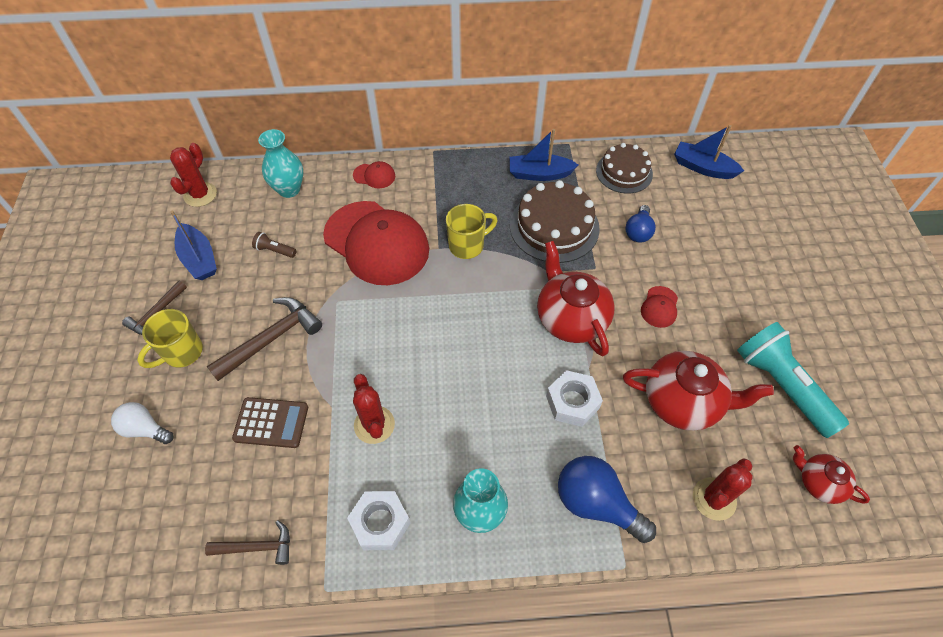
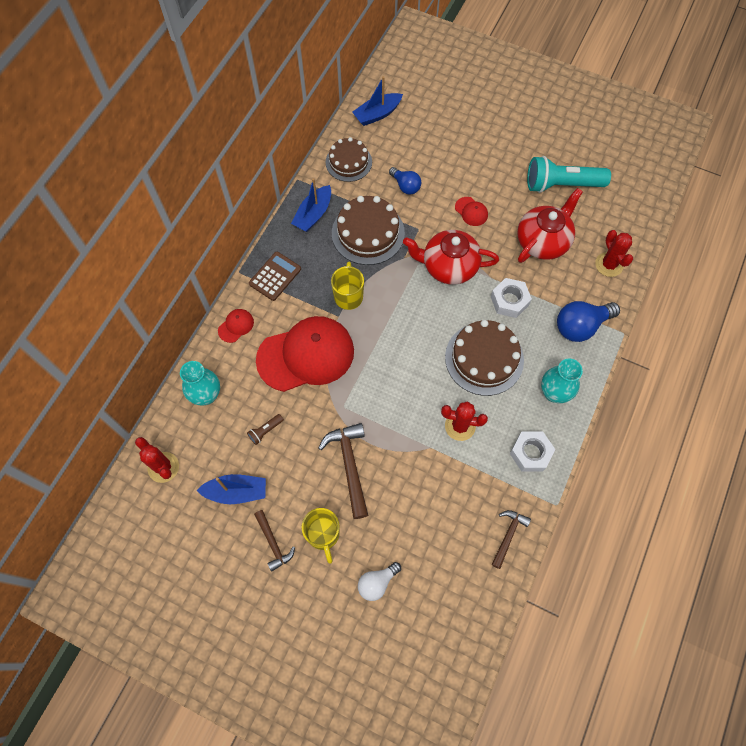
camera: 60 degrees left, 10 degrees up
brown calculator [232,397,308,448] -> brown calculator moved to [249,252,301,301]
red teapot [793,445,870,504] -> none
none -> brown cake [445,320,524,396]

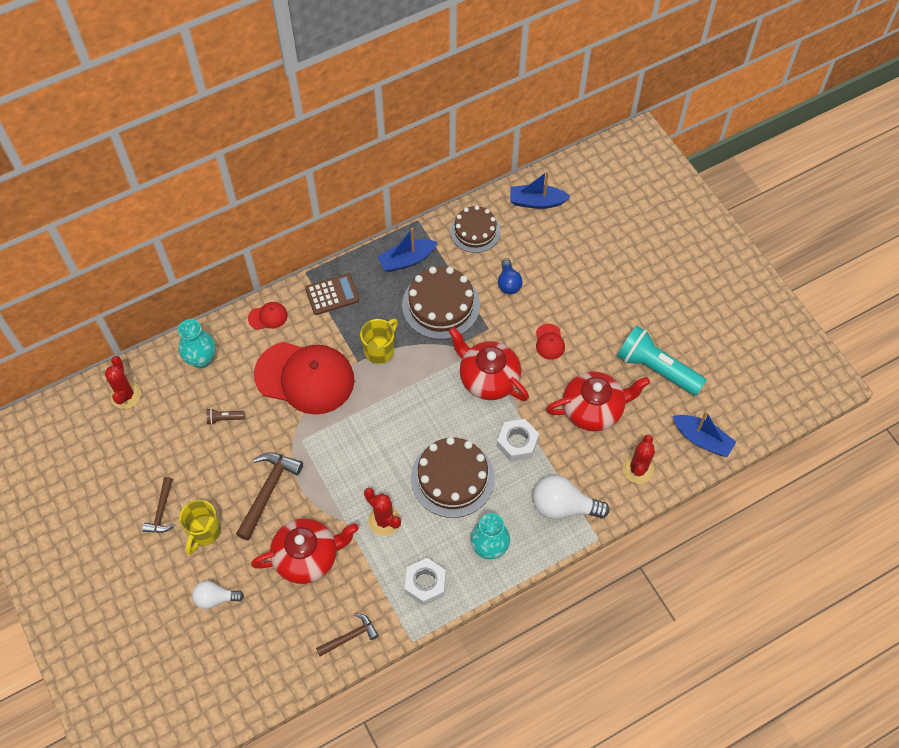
camera: 35 degrees right, 5 degrees down
blue boat [197,474,266,504] -> blue boat moved to [673,411,736,457]
blue light bulb [557,301,620,342] -> white light bulb [533,475,610,520]
none -> red teapot [251,518,359,584]

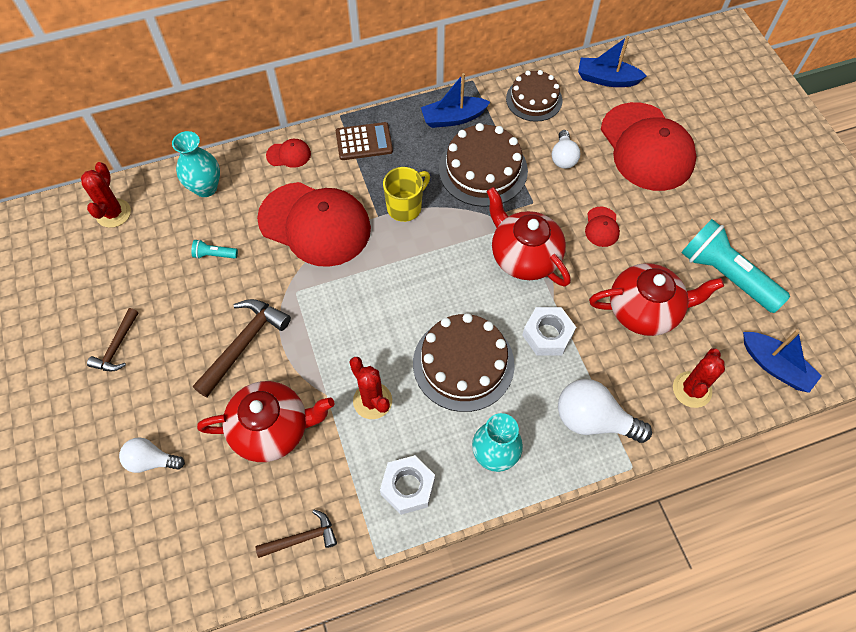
camera: 10 degrees right, 0 degrees up
yellow mug [179,500,221,555] -> none
brown flashlight [206,408,245,425] -> turquoise flashlight [191,240,238,259]
blue light bulb [498,258,523,294] -> white light bulb [552,130,580,169]
none -> red cap [601,102,697,191]

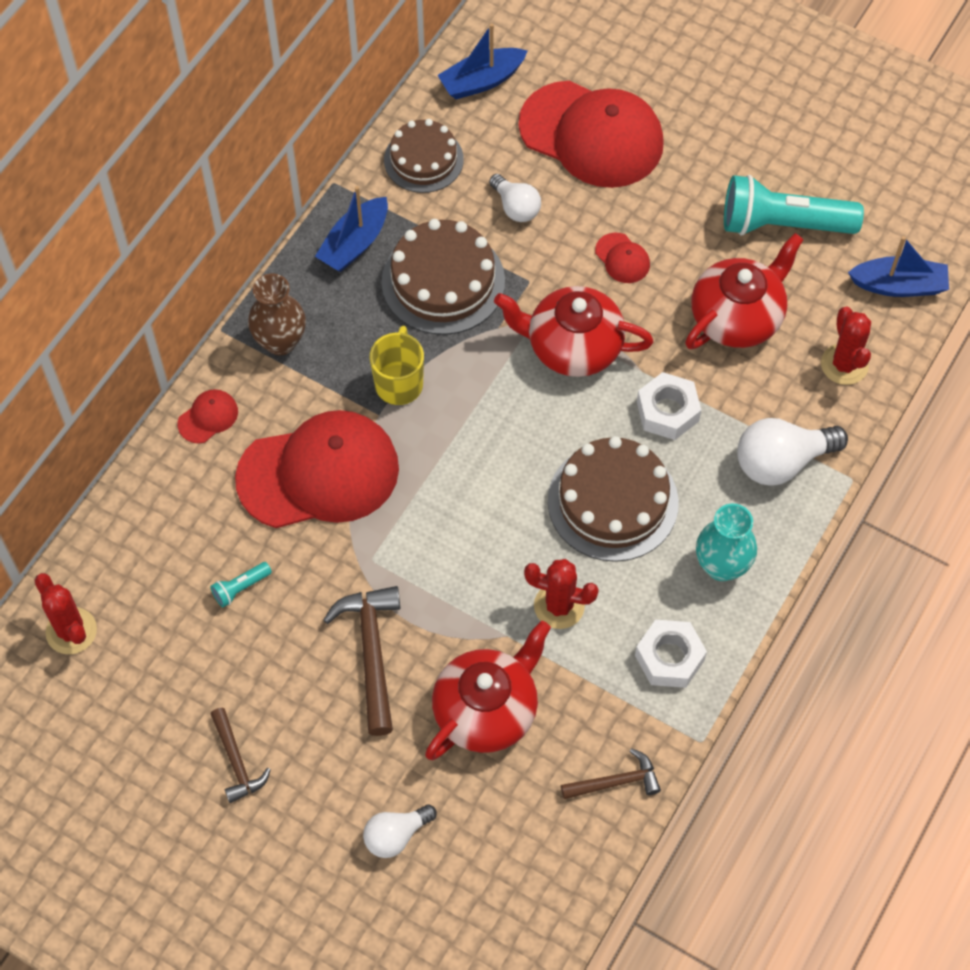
camera: 40 degrees left, 0 degrees up
turquoise vase [172,131,220,197] -> none
brown hammer [255,510,337,558] -> brown hammer turned 45 degrees clockwise [561,748,661,799]
brown calculator [336,122,393,160] -> brown vase [248,273,306,355]

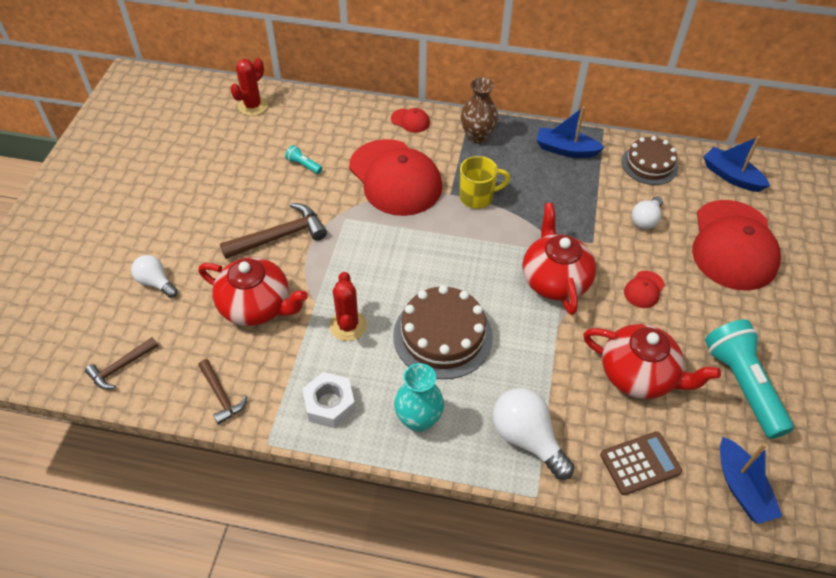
camera: 70 degrees right, 10 degrees down
brown hammer [211,708,271,803] -> brown hammer moved to [85,337,158,389]
brown cake [381,219,505,335] -> none
white nut [637,372,701,440] -> none
red cactus [821,307,871,385] -> brown calculator [600,431,682,495]

